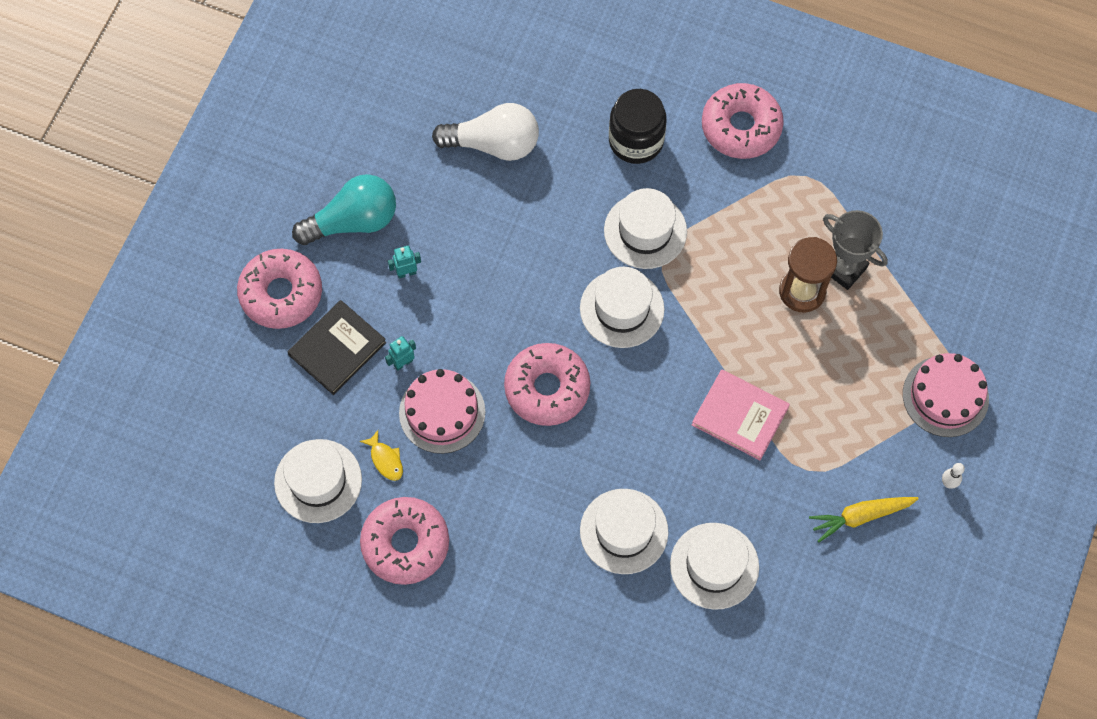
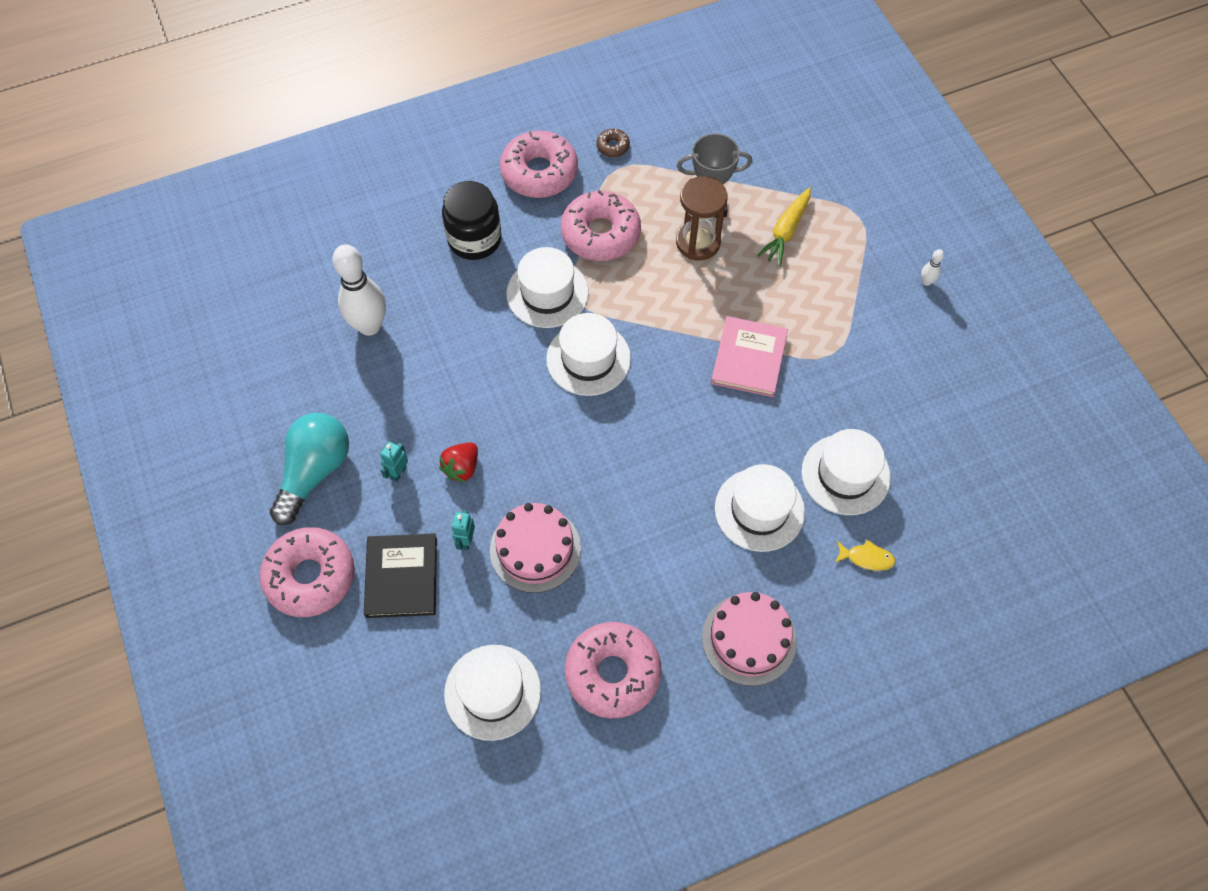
camera: 45 degrees left, 5 degrees down
yellow fish [360,430,403,481] -> yellow fish moved to [835,539,896,571]
white light bulb [432,103,539,161] -> white bowling pin [332,244,386,336]
pink donut [504,343,590,426] -> pink donut moved to [561,190,641,261]
pink book [692,369,790,460] -> pink book turned 60 degrees counterclockwise [711,316,788,397]
yellow carrot [809,497,918,542] -> yellow carrot moved to [757,187,811,266]
pink cake [903,353,989,437] -> pink cake moved to [702,592,797,686]
none -> red strawberry [439,442,478,483]
none -> brown donut [596,129,630,157]

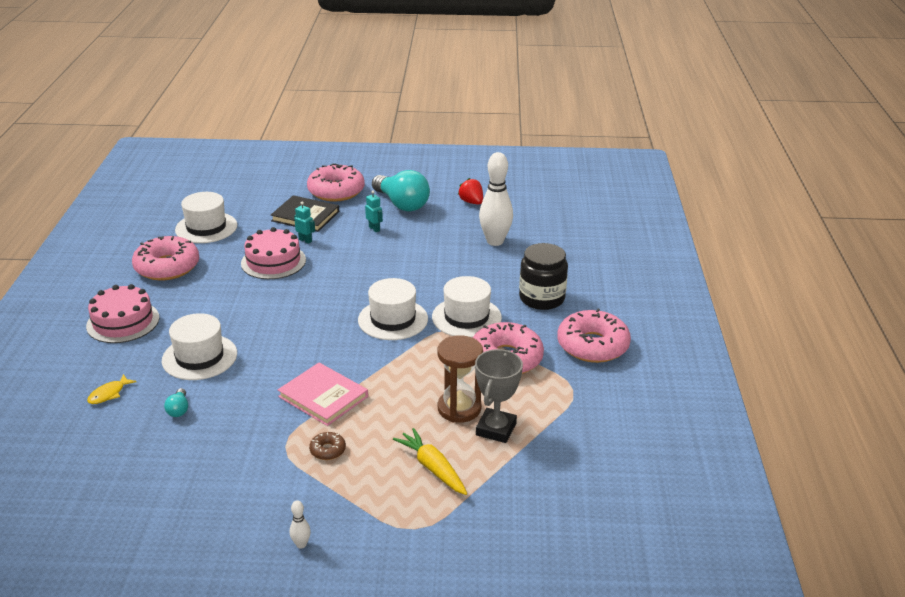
camera: 115 degrees right, 30 degrees down
red strawberry [439,442,478,483] -> red strawberry moved to [458,178,483,205]
brown donut [596,129,630,157] -> brown donut moved to [309,432,346,460]
white hat [802,429,891,515] -> turquoise light bulb [164,388,188,417]

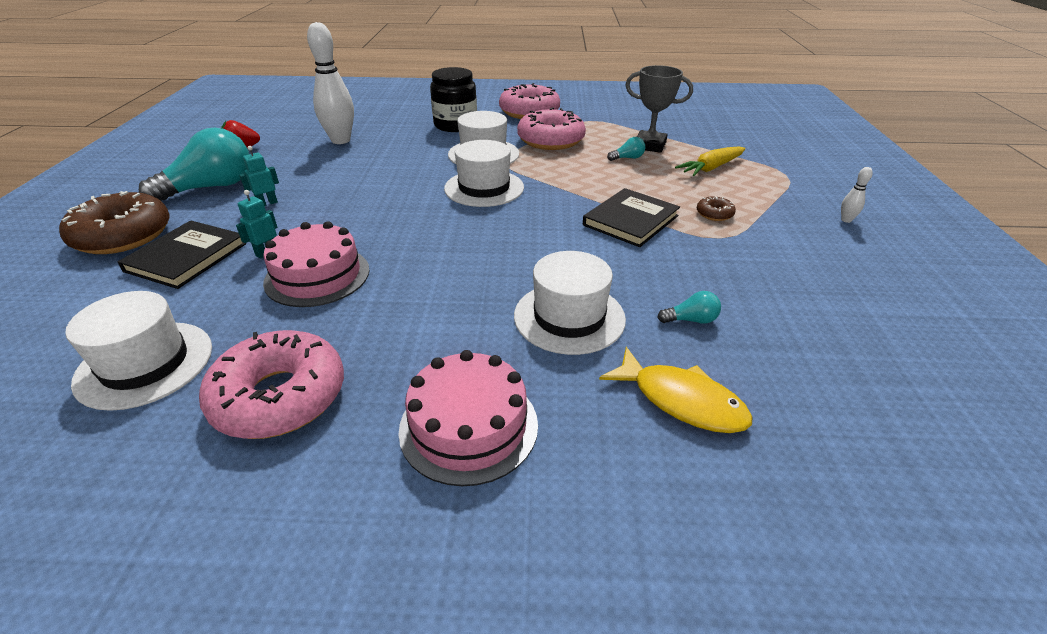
camera: 90 degrees left, 5 degrees up
yellow fish [87,374,136,404] -> yellow fish [599,347,752,433], size x1.72
pink book [278,363,368,426] -> black book [583,188,680,247]
pink donut [307,163,365,202] -> brown donut [59,191,170,254]
brown hourglass [437,335,483,423] -> turquoise light bulb [607,137,645,161]

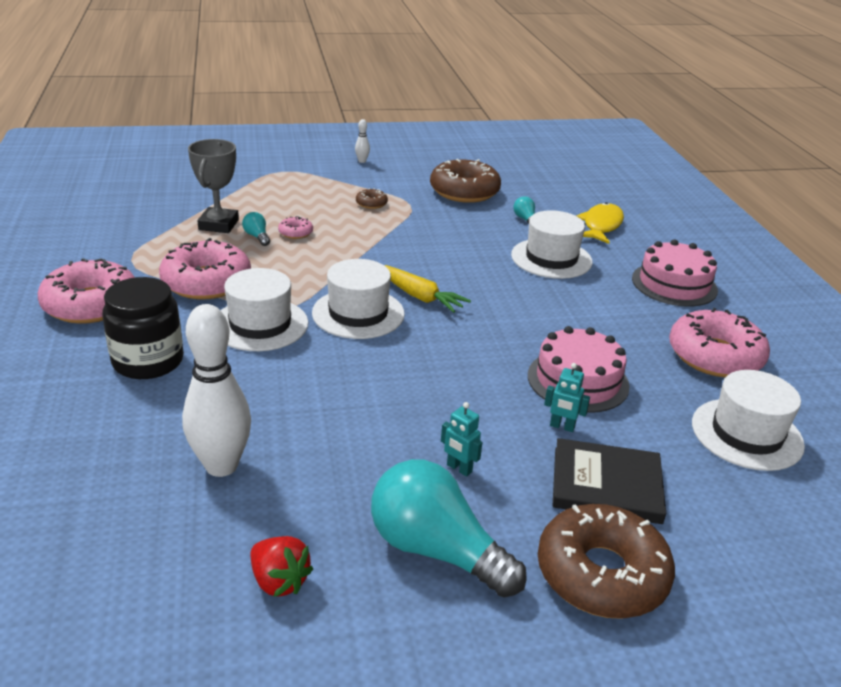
camera: 105 degrees left, 5 degrees down
black book [583,188,680,247] -> none
yellow carrot [675,146,746,176] -> yellow carrot moved to [384,265,471,313]
none -> pink donut [278,216,313,239]
none -> brown donut [430,159,501,203]

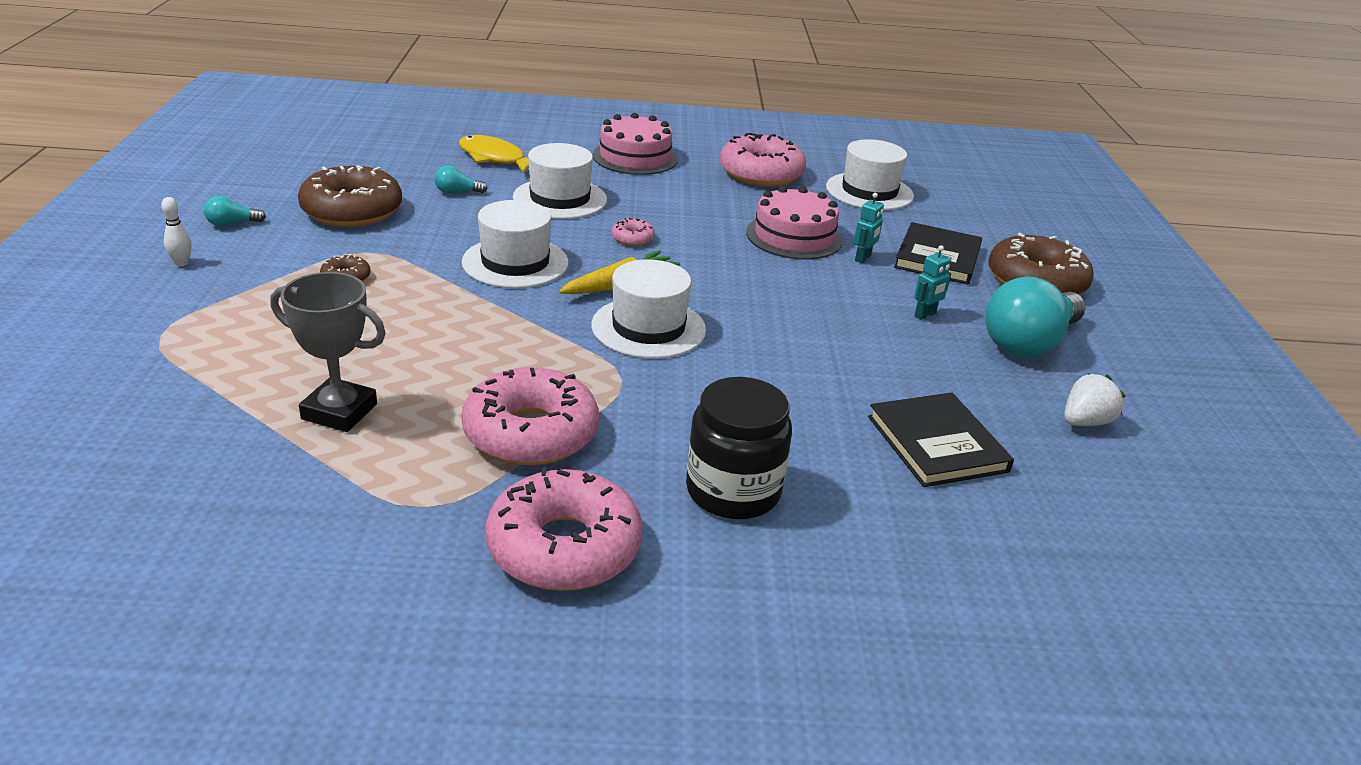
camera: 80 degrees left, 0 degrees up
white bowling pin [182,304,251,477] -> black book [868,392,1014,487]
white hat [221,268,308,351] -> white hat moved to [462,200,569,288]
turquoise light bulb [242,212,270,246] -> turquoise light bulb moved to [204,196,266,226]
red strawberry [250,536,313,597] -> white strawberry [1064,373,1126,426]
pink donut [278,216,313,239] -> pink donut moved to [612,218,655,246]

